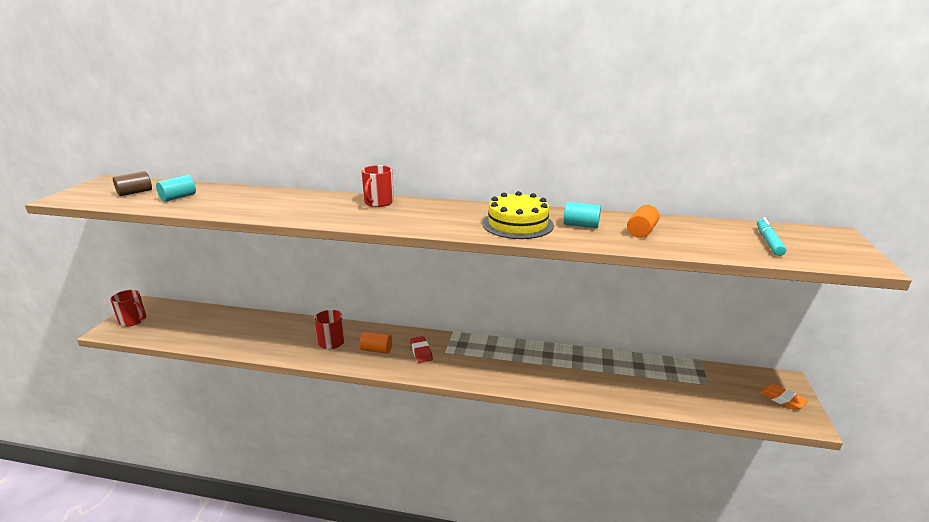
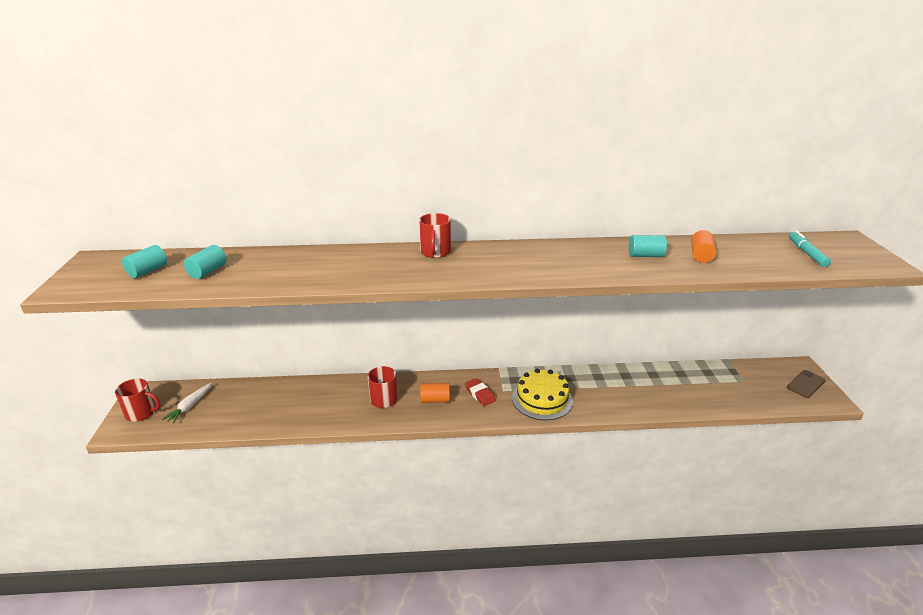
camera: 15 degrees left, 5 degrees up
brown cylinder [113,171,152,196] -> turquoise cylinder [122,245,167,278]
yellow cake [483,191,554,239] -> yellow cake moved to [512,369,573,420]
orange eraser [760,384,808,410] -> brown phone [787,370,826,398]
none -> white carrot [162,382,212,424]

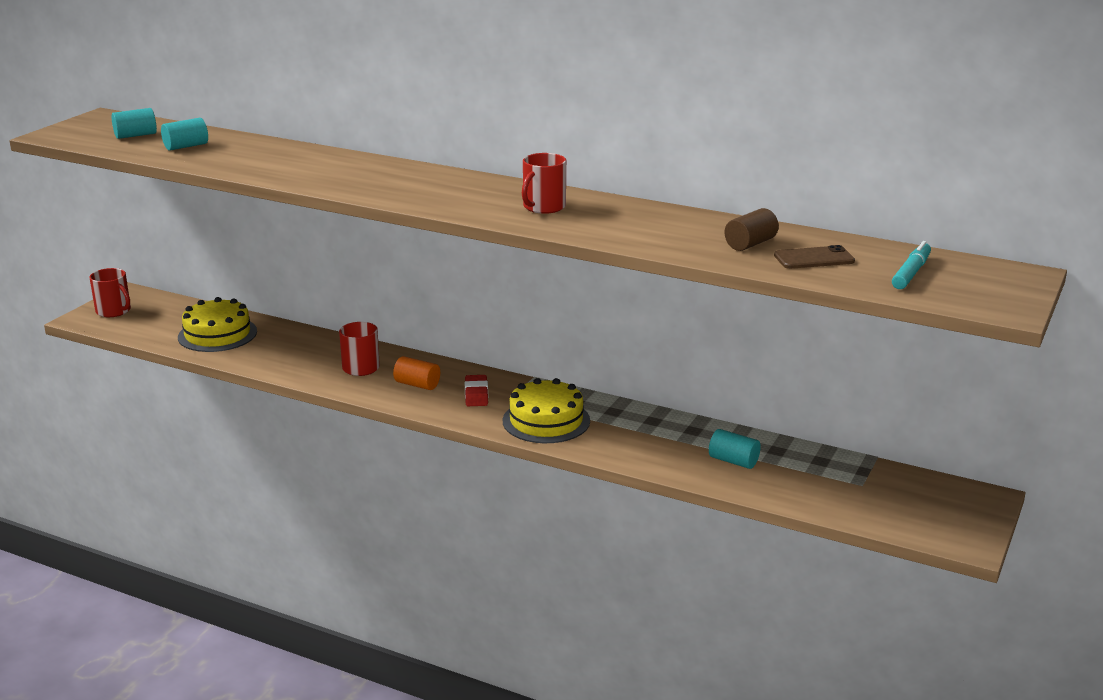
camera: 30 degrees right, 5 degrees down
white carrot [162,382,212,424] -> none
red mug [419,213,451,258] -> red mug moved to [522,153,566,214]
turquoise cylinder [629,235,667,257] -> turquoise cylinder moved to [709,429,761,469]
orange cylinder [691,230,717,263] -> brown cylinder [725,208,779,251]
brown phone [787,370,826,398] -> brown phone moved to [774,245,855,269]
none -> yellow cake [178,297,257,352]

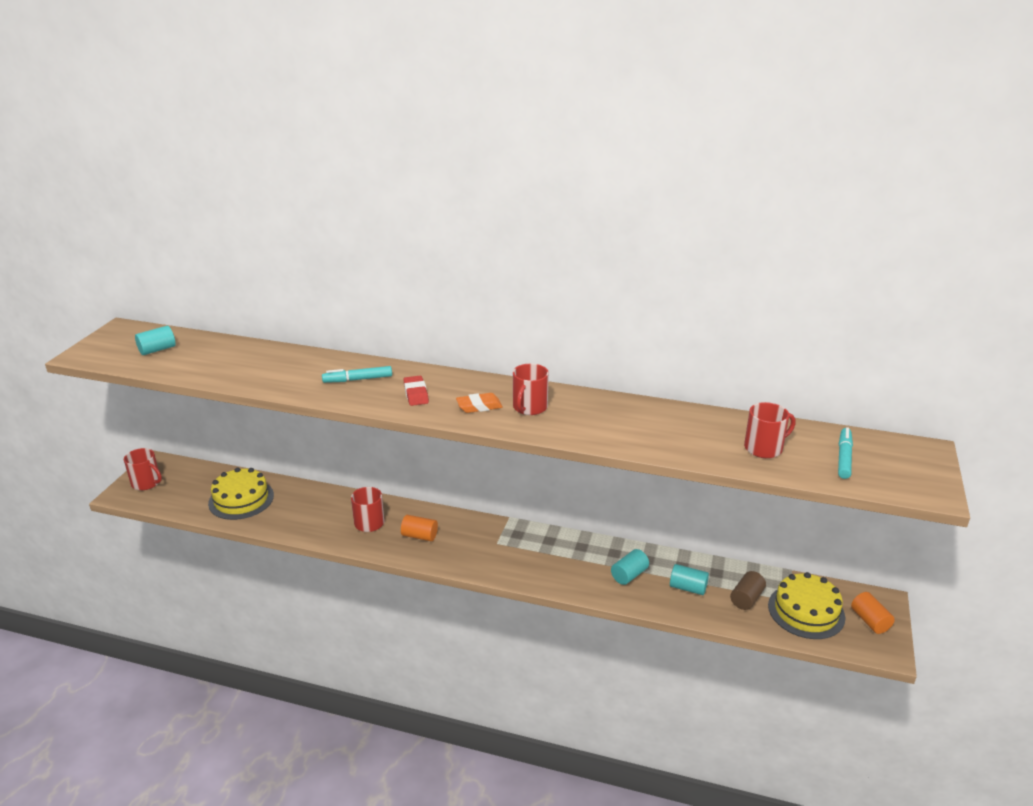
camera: 10 degrees left, 5 degrees up
turquoise cylinder [161,118,208,150] -> turquoise cylinder moved to [611,549,649,585]
red eraser [465,375,488,406] -> red eraser moved to [403,376,429,406]
yellow cake [503,378,590,443] -> yellow cake moved to [768,572,845,639]
brown cylinder [725,208,779,251] -> brown cylinder moved to [730,571,766,610]
brown phone [774,245,855,269] -> red mug [744,402,795,458]
none -> turquoise marker [322,366,392,383]
none -> orange eraser [456,393,503,413]
none -> orange cylinder [851,592,895,634]

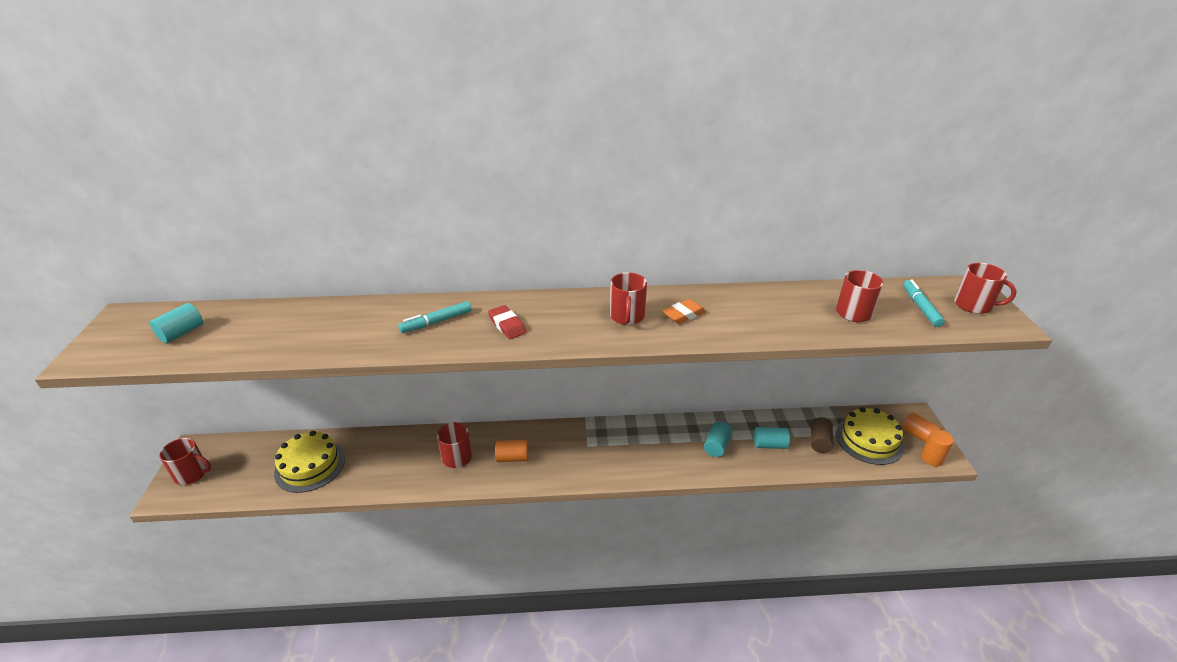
camera: 20 degrees left, 5 degrees up
orange eraser [456,393,503,413] -> orange eraser moved to [662,299,706,324]
none -> orange cylinder [921,430,954,467]
none -> red mug [954,263,1017,314]

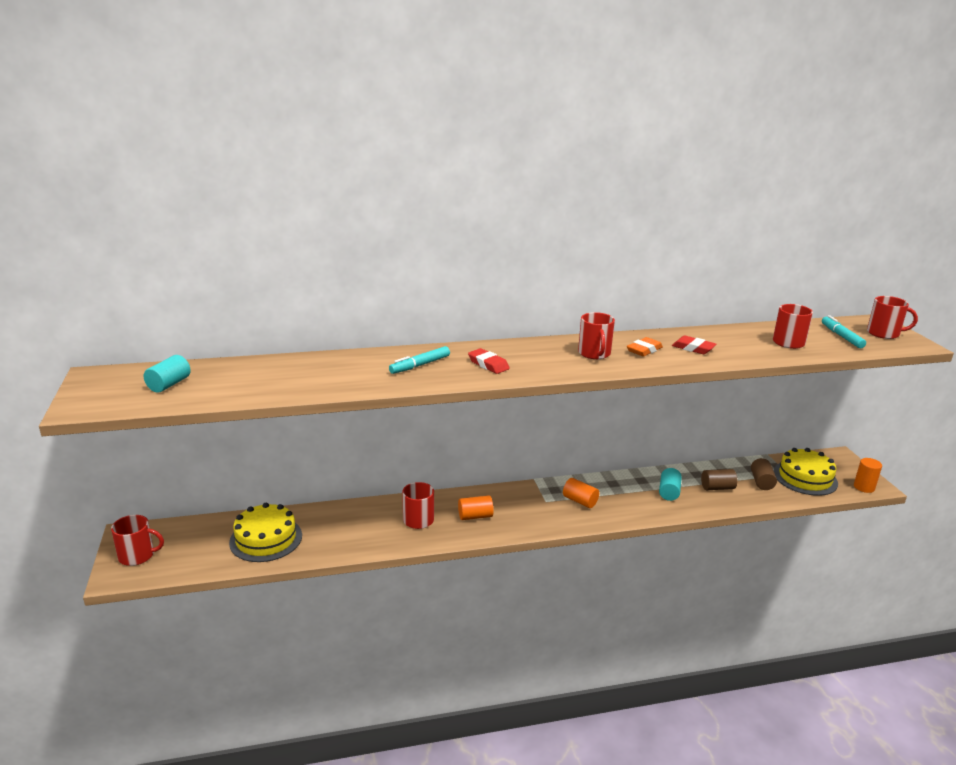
camera: 10 degrees left, 10 degrees down
turquoise cylinder [754,427,790,449] -> brown cylinder [701,469,737,490]
orange cylinder [902,412,942,443] -> orange cylinder moved to [563,478,599,508]
none -> red eraser [672,336,717,354]

